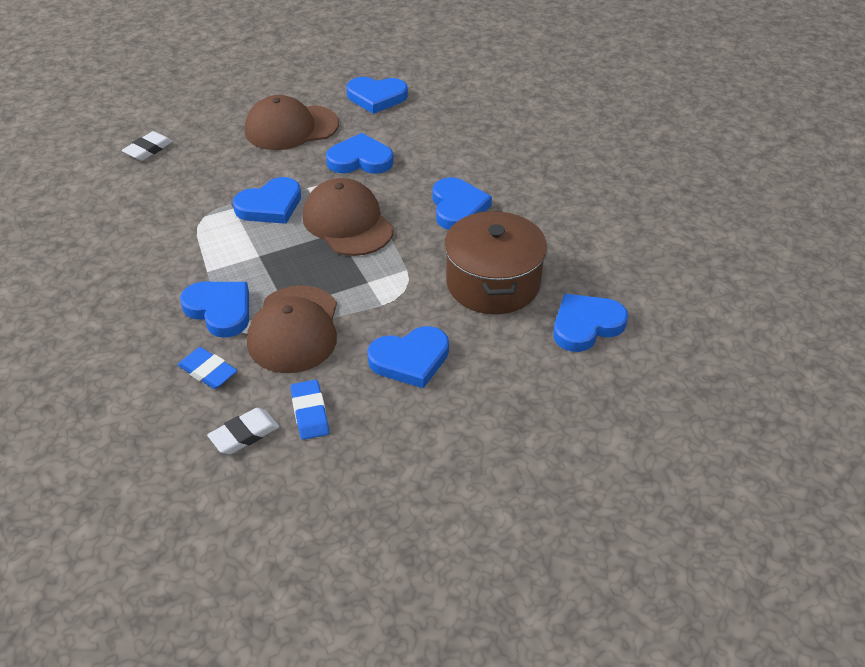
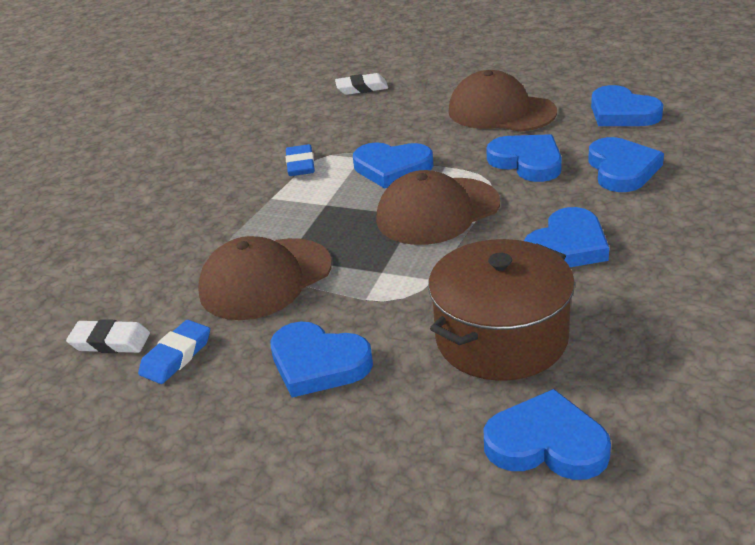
camera: 50 degrees right, 10 degrees down
blue eraser [178,347,237,389] -> blue eraser moved to [286,144,315,176]
blue heart [180,282,249,338] -> blue heart moved to [588,137,664,192]
brown cap [303,178,394,256] -> brown cap turned 135 degrees counterclockwise [376,170,500,245]

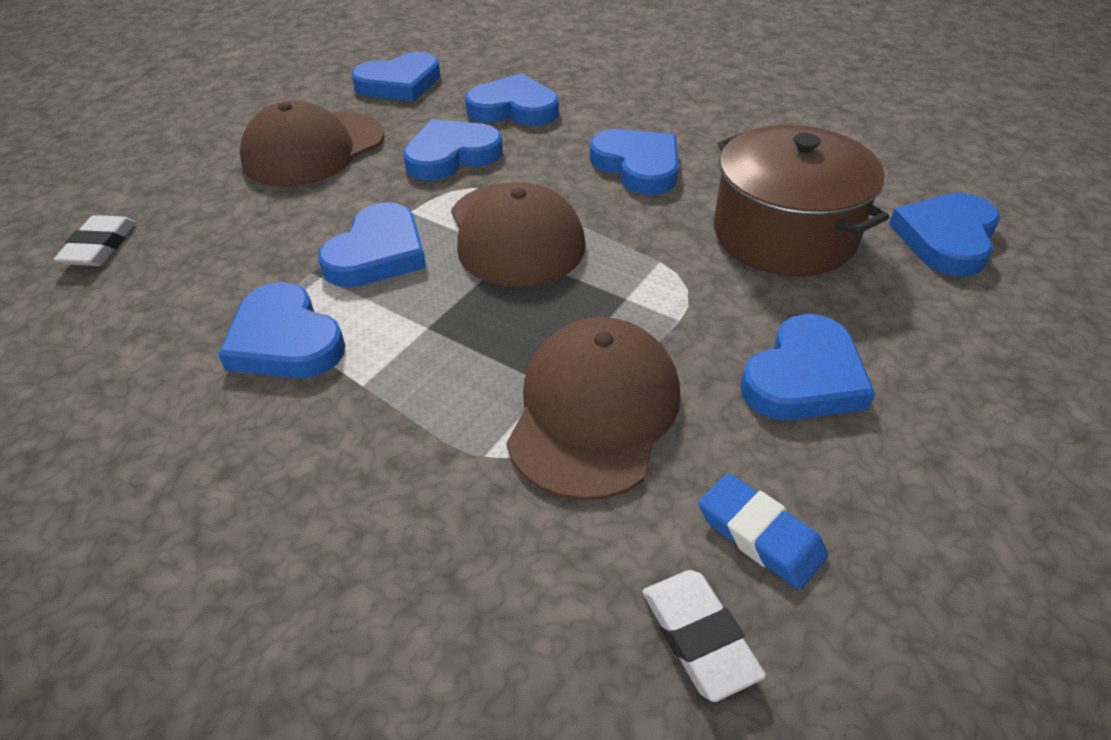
camera: 80 degrees left, 10 degrees up
white eraser [66,319,150,353] -> white eraser turned 45 degrees counterclockwise [642,570,766,702]
brown cap [198,236,332,320] -> brown cap turned 135 degrees counterclockwise [506,317,680,501]
blue eraser [286,144,315,176] -> blue heart [218,282,345,378]

